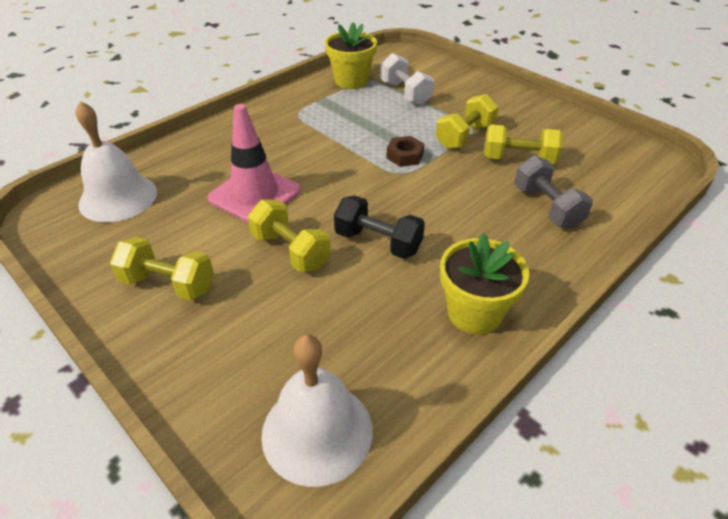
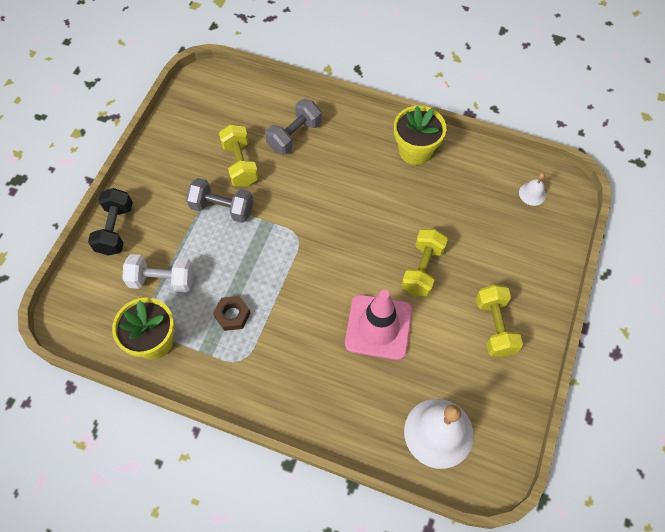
camera: 115 degrees left, 20 degrees up
white bell [261,334,373,487] -> white bell [519,173,546,206], size x0.46
black dumbbell [334,195,425,259] -> black dumbbell moved to [88,188,133,256]
white dumbbell [380,53,434,105] -> white dumbbell turned 60 degrees clockwise [122,254,194,293]
brown nut [386,136,424,167] -> brown nut moved to [213,296,251,331]
yellow dumbbell [436,94,498,149] -> grey dumbbell [186,178,253,223]

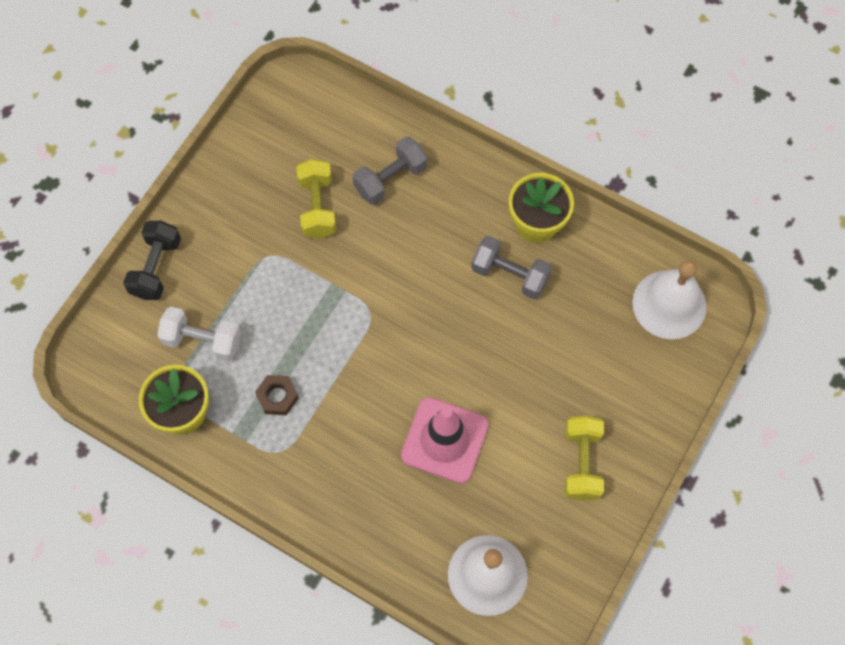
camera: 10 degrees right, 5 degrees up
grey dumbbell [186,178,253,223] -> grey dumbbell moved to [471,236,552,299]
yellow dumbbell [401,229,448,297] -> none
white bell [519,173,546,206] -> white bell [632,260,707,339], size x2.20

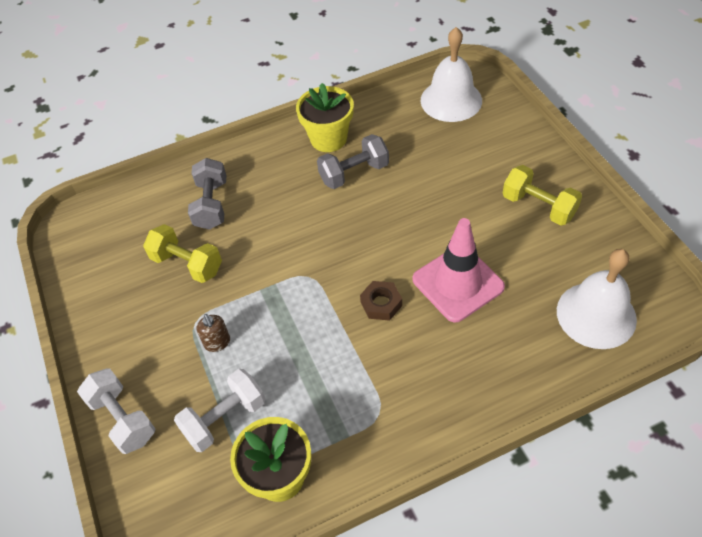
camera: 50 degrees left, 15 degrees down
black dumbbell [123,221,181,300] -> white dumbbell [77,369,155,454]
brown nut [255,375,299,415] -> brown nut moved to [360,281,402,321]
none -> brown soap dispenser [196,314,230,352]

